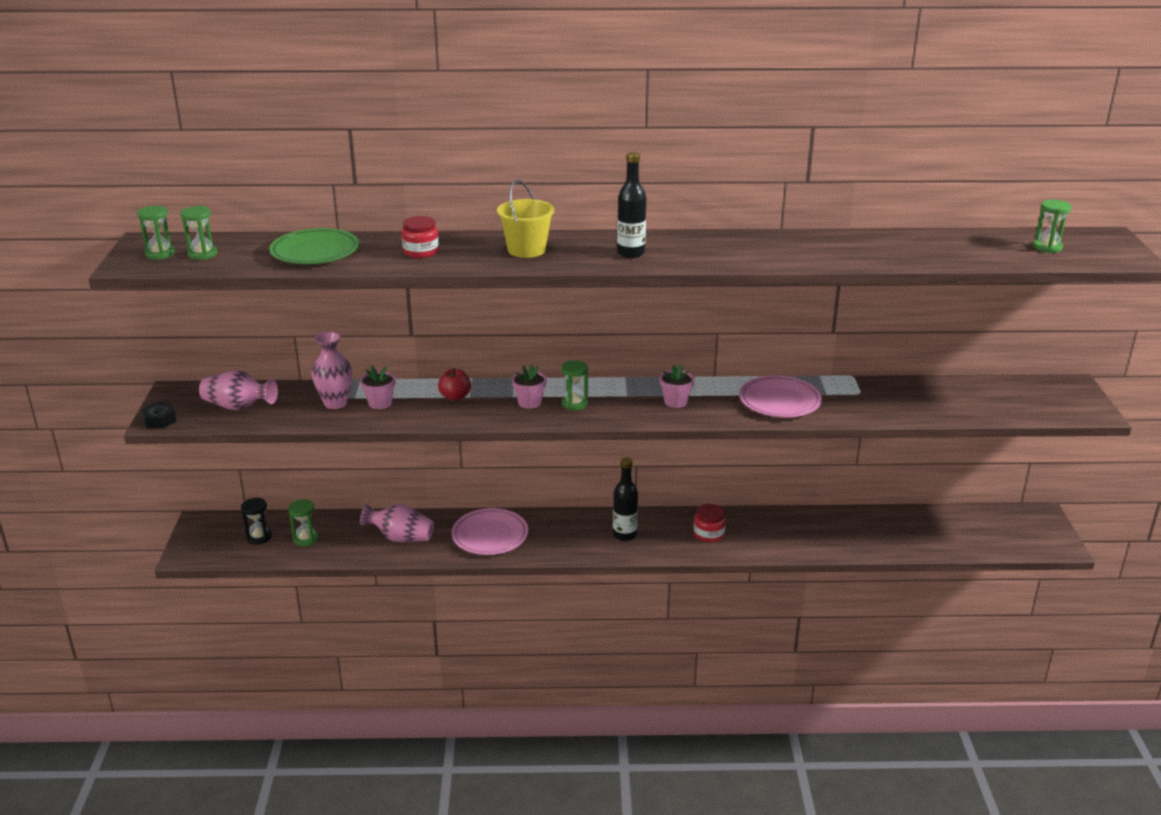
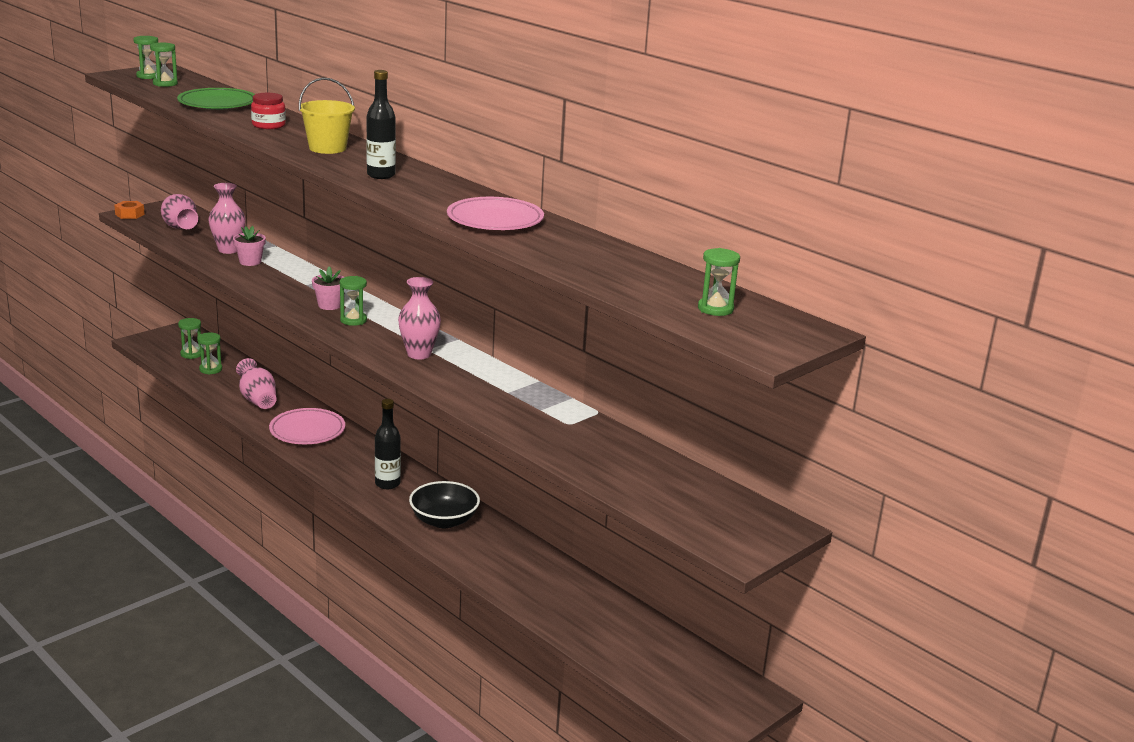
camera: 45 degrees right, 5 degrees down
black nut [141,402,177,429] -> orange nut [114,201,145,219]
black hourglass [241,497,272,545] -> green hourglass [178,318,201,359]
red apple [438,368,471,401] -> none
pink flower pot [659,364,694,408] -> pink vase [398,277,441,359]
red jar [694,504,726,542] -> black bowl [409,481,480,528]
pink plate [739,375,822,418] -> pink plate moved to [447,197,544,230]

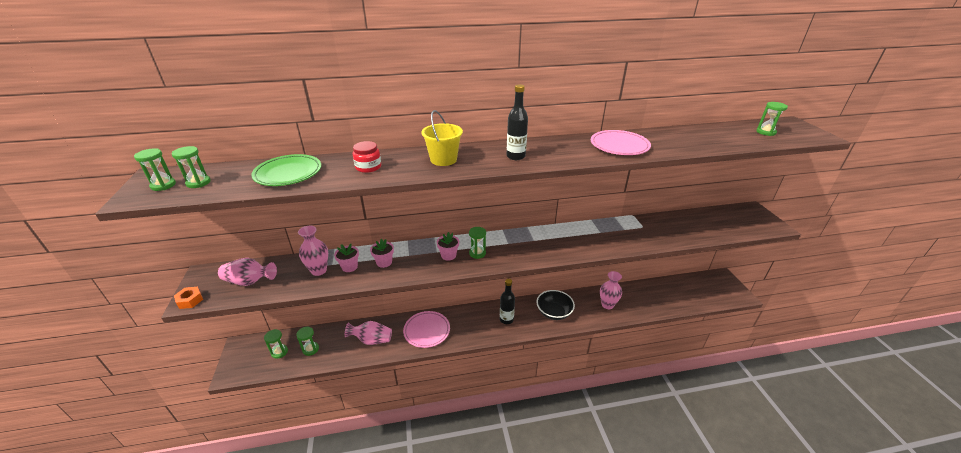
camera: 55 degrees left, 10 degrees up
pink vase [398,277,441,359] -> pink vase moved to [600,271,622,309]
none -> pink flower pot [370,239,394,268]

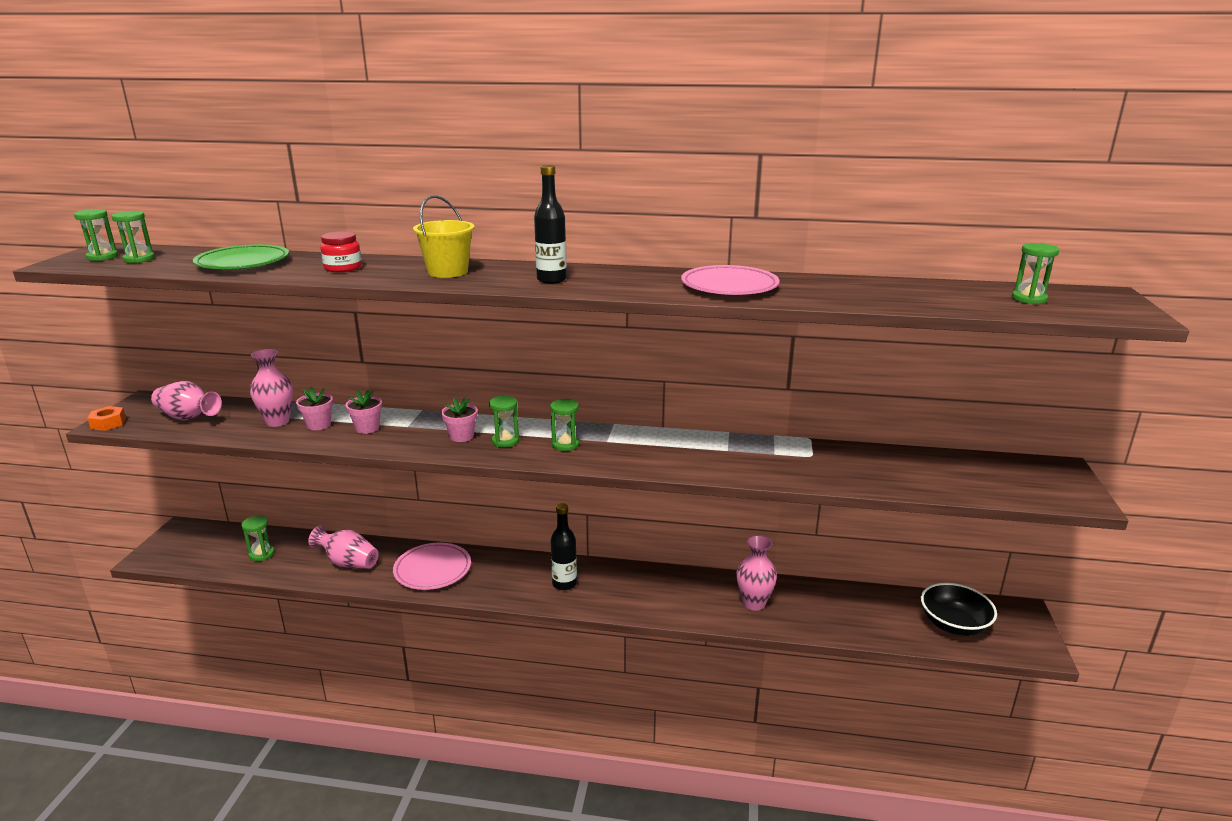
camera: 20 degrees right, 10 degrees down
green hourglass [264,329,288,359] -> green hourglass moved to [550,399,579,451]
black bowl [536,290,575,320] -> black bowl moved to [921,583,997,636]

